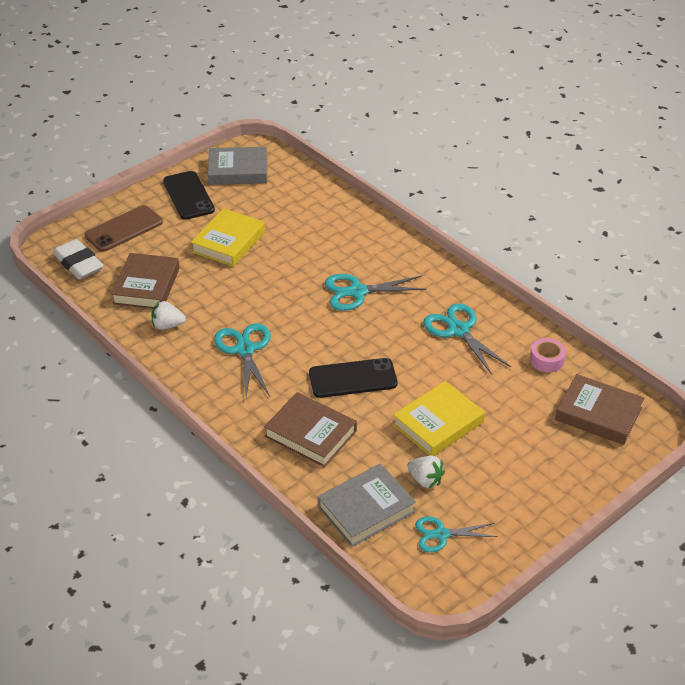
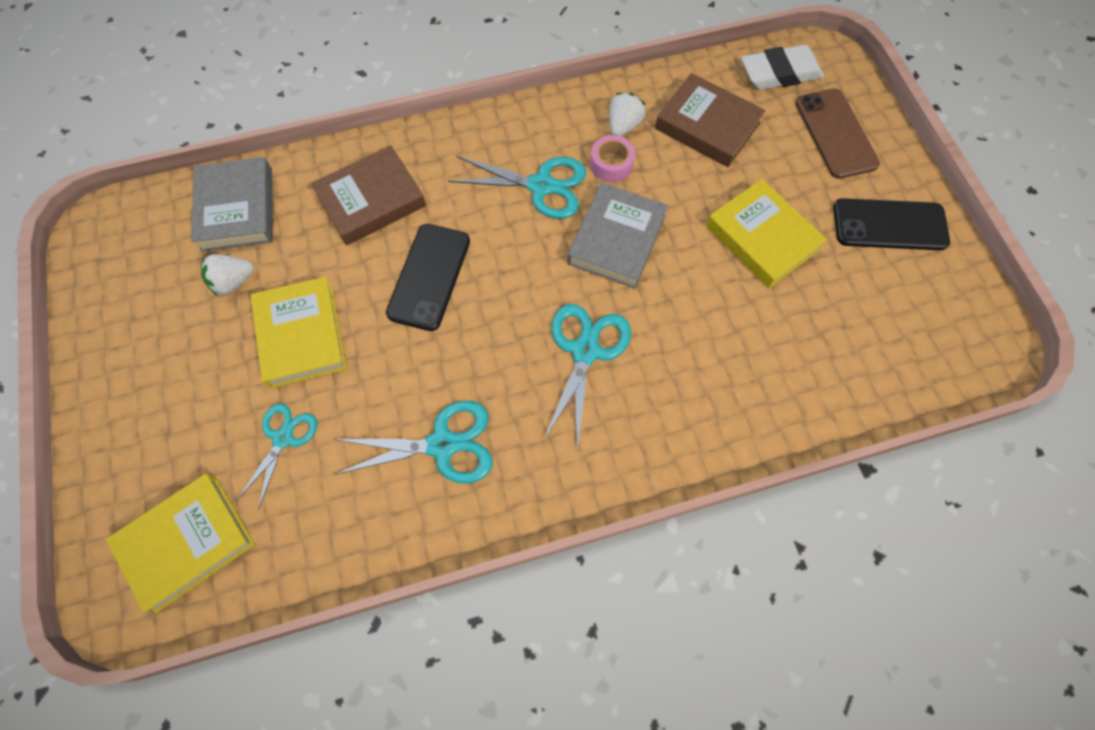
camera: 115 degrees right, 25 degrees up
grey book [208,147,267,185] -> grey book moved to [567,183,668,289]
turquoise scissors [415,517,498,552] -> turquoise scissors moved to [236,403,318,510]
pink tape [530,338,566,372] -> pink tape moved to [590,135,635,182]
brown book [555,374,644,445] -> yellow book [106,474,255,613]

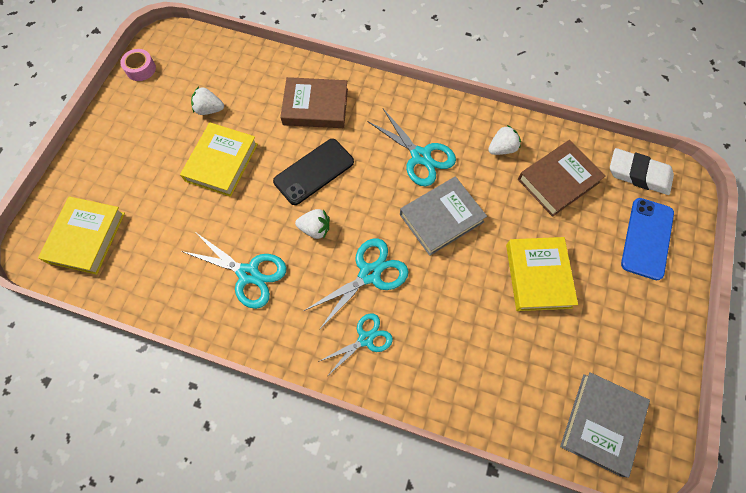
camera: 35 degrees right, 0 degrees up
yellow book [106,474,255,613] -> yellow book turned 75 degrees counterclockwise [38,196,125,275]
grey book [191,157,273,252] -> grey book moved to [560,372,650,478]
turquoise scissors [236,403,318,510] -> turquoise scissors moved to [318,313,393,374]
pink tape [590,135,635,182] -> pink tape moved to [120,49,156,81]
brown book [655,73,765,167] -> brown book turned 75 degrees clockwise [518,140,606,217]
brown phone [795,88,880,179] -> blue phone [621,198,674,280]
black phone [833,198,950,250] -> none
none -> white strawberry [295,209,329,239]

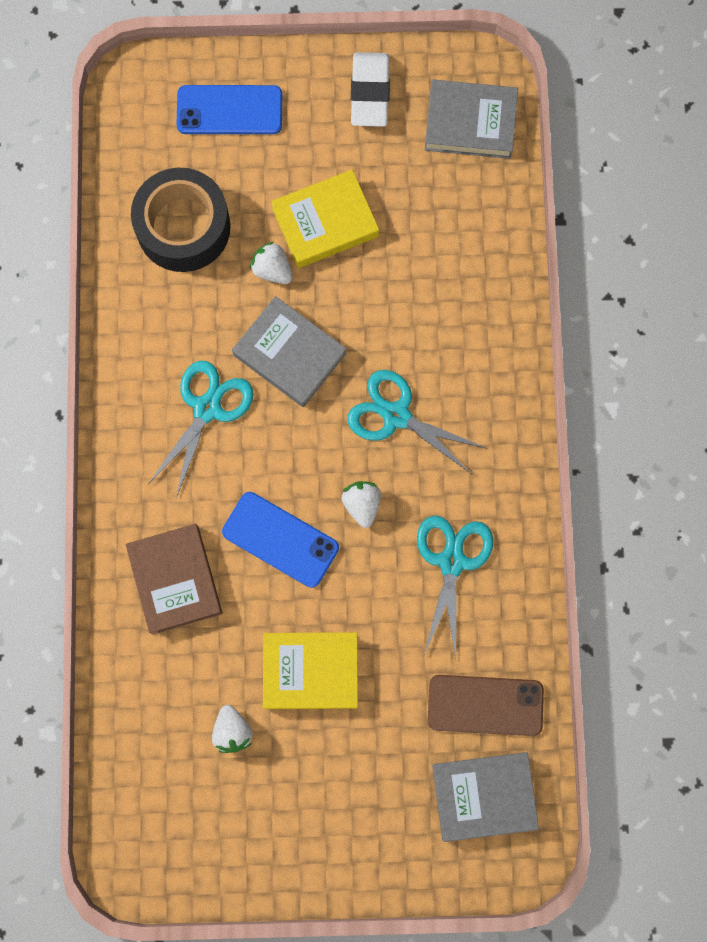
camera: 110 degrees left, 10 degrees up
yellow book [38,196,125,275] -> grey book [432,752,539,842]
pink tape [120,49,156,81] -> none
black phone [273,139,354,205] -> blue phone [222,492,339,588]
turquoise scissors [318,313,393,374] -> none
white strawberry [488,125,521,155] -> white strawberry moved to [250,242,292,284]
brown book [518,140,606,217] -> black tape [131,168,231,272]
white eraser [610,148,674,195] -> white eraser moved to [351,52,390,127]
none -> brown phone [428,675,544,736]

